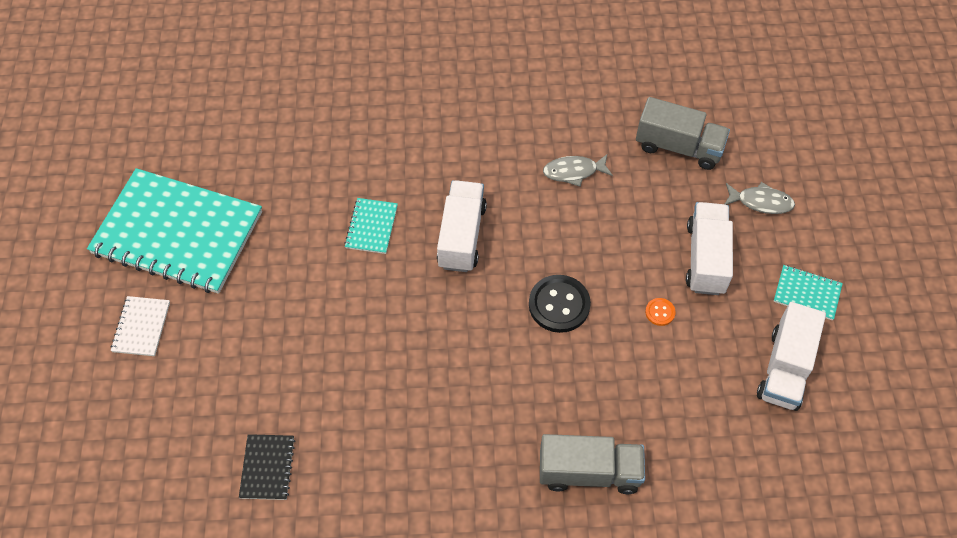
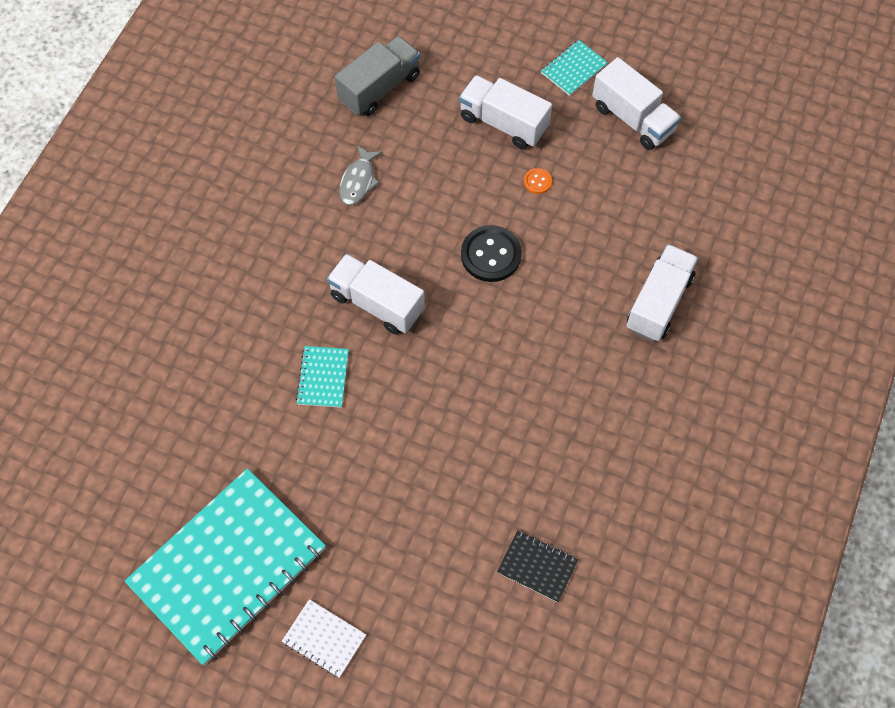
camera: 65 degrees left, 5 degrees up
turquoise notebook [344,198,398,254] -> turquoise notebook turned 60 degrees clockwise [296,346,349,408]
grey truck [540,434,645,494] -> white truck [627,244,698,341]
grey fish [725,182,795,214] -> none

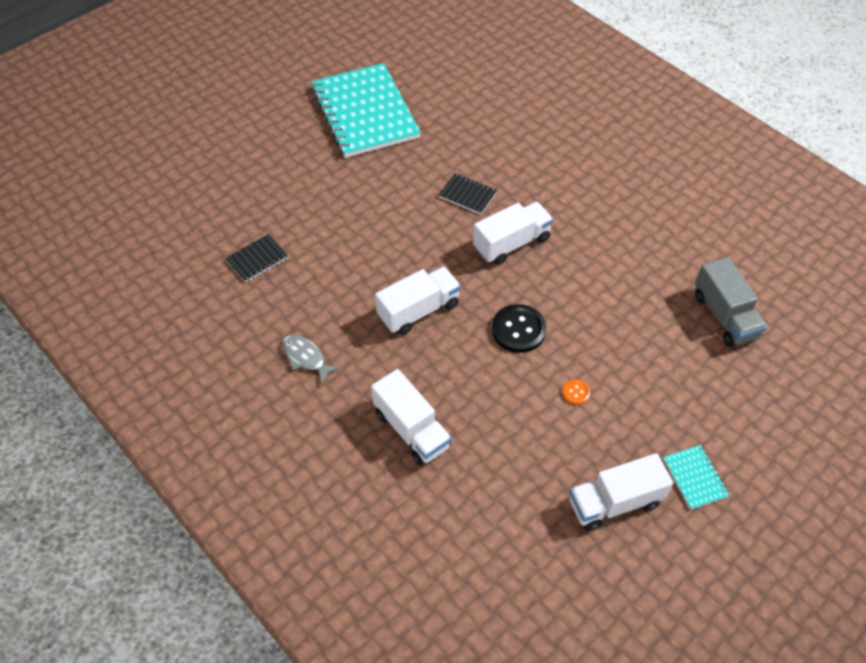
camera: 115 degrees right, 10 degrees down
white notebook [282,599,366,678] -> none
turquoise notebook [296,346,349,408] -> black notebook [439,173,497,214]
grey fish [339,145,383,205] -> grey fish moved to [282,335,340,383]
white truck [459,75,552,149] -> white truck moved to [375,266,461,335]

